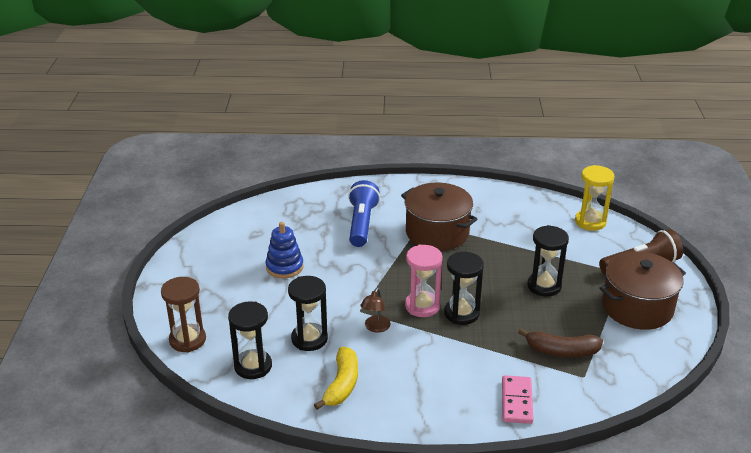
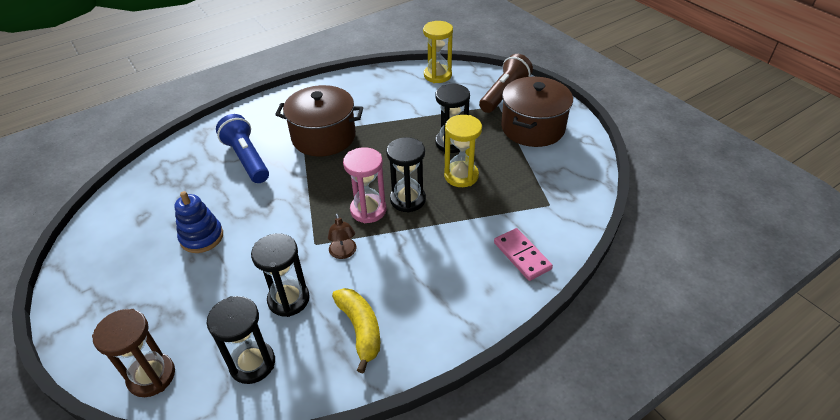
camera: 35 degrees left, 10 degrees up
brown banana [518,328,603,357] -> none
none -> yellow hourglass [444,115,482,187]

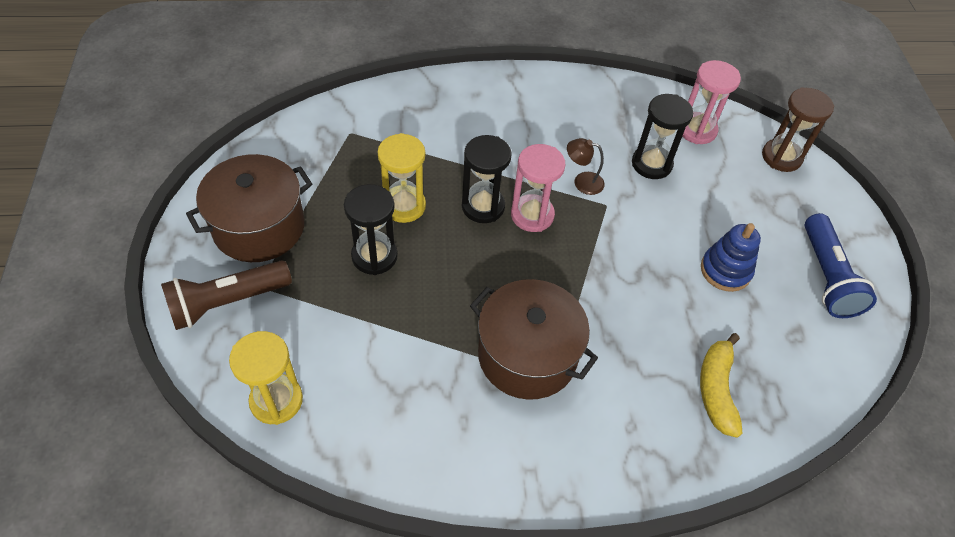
camera: 155 degrees left, 10 degrees up
black hourglass [207,296,275,384] -> pink hourglass [682,60,741,144]
blue flashlight [216,114,269,183] -> blue flashlight moved to [805,213,877,318]
brown lamp [328,213,357,259] -> brown lamp turned 90 degrees counterclockwise [567,138,605,195]
yellow banana [332,288,380,373] -> yellow banana moved to [700,333,743,438]
pink domino [494,228,553,281] -> none

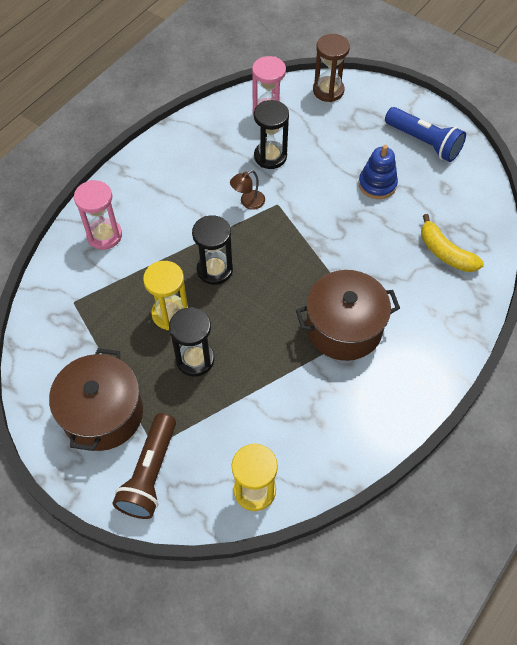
camera: 45 degrees left, 5 degrees up
pink hourglass [511,144,565,232] -> pink hourglass moved to [74,180,122,250]

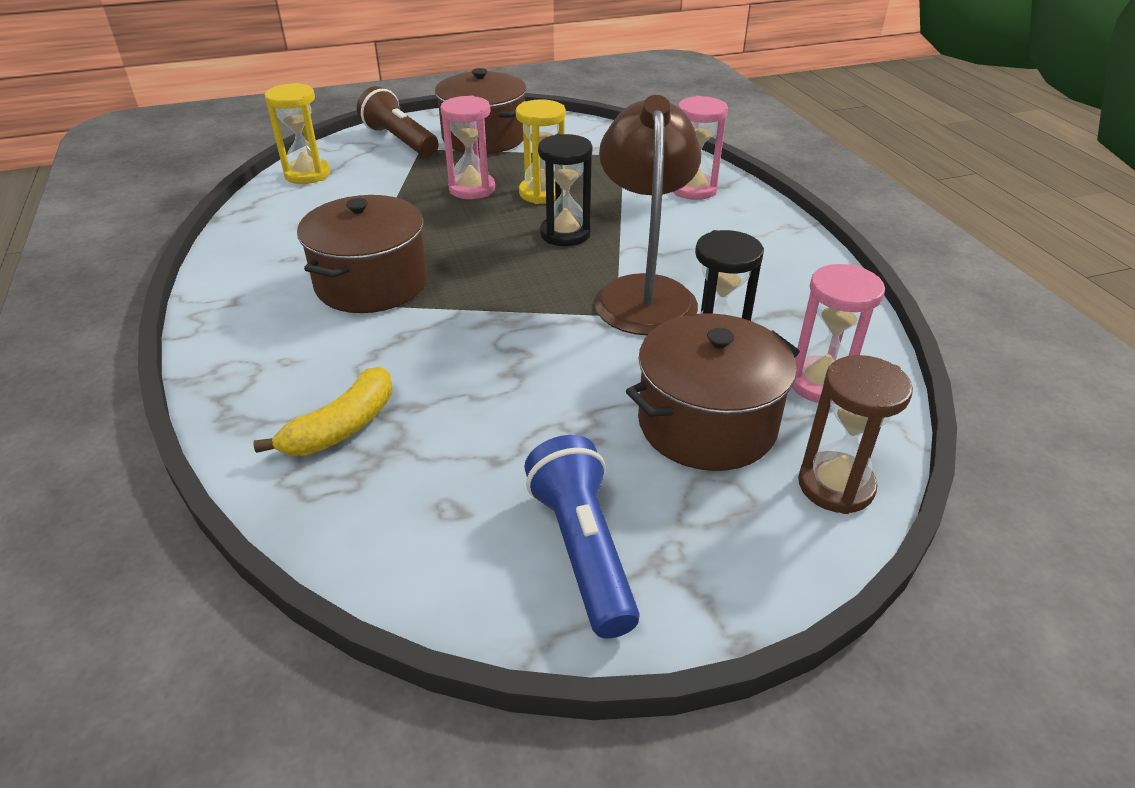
camera: 125 degrees right, 20 degrees down
black hourglass [169,307,214,376] -> pink hourglass [440,95,495,199]
brown lamp [230,170,265,210] -> brown lamp [594,95,701,335], size x2.49
blue stacking toy [359,145,398,199] -> none
blue flashlight [385,107,466,162] -> blue flashlight turned 90 degrees clockwise [524,435,639,639]
yellow banana [421,214,484,272] -> yellow banana turned 135 degrees clockwise [254,366,392,456]
none -> brown pot [626,313,800,471]

